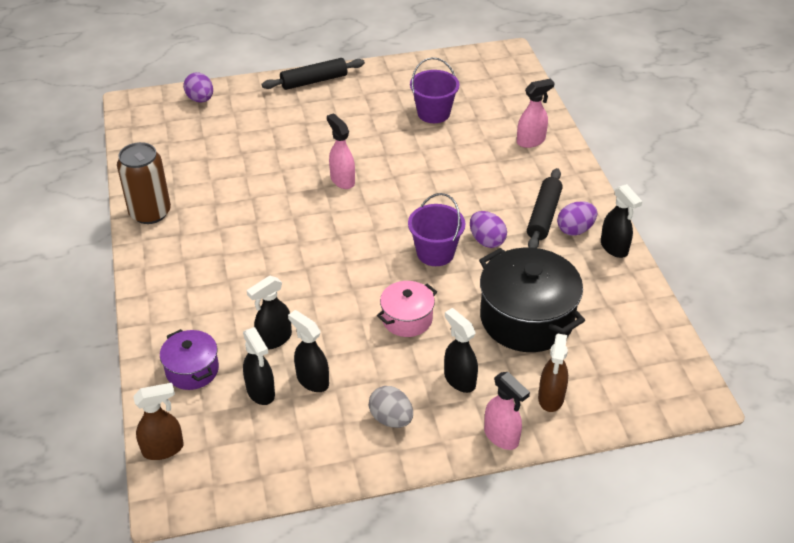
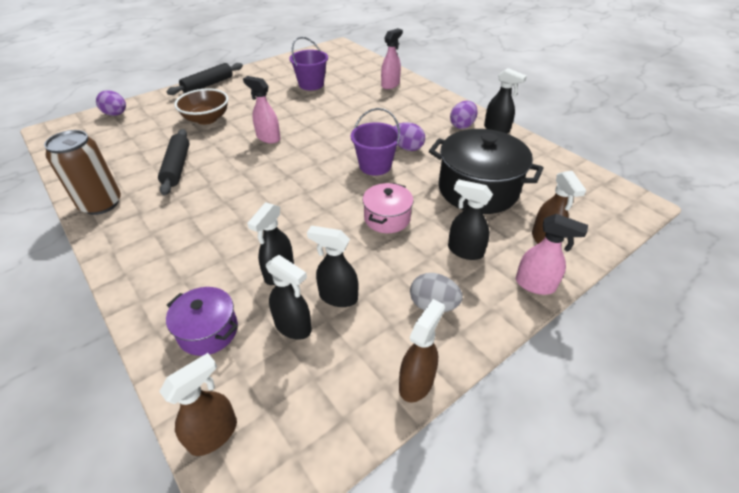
camera: 25 degrees left, 0 degrees up
black rolling pin [527,168,563,248] -> black rolling pin moved to [158,129,190,195]
none -> brown bowl [174,88,229,125]
none -> brown spray bottle [399,299,445,403]

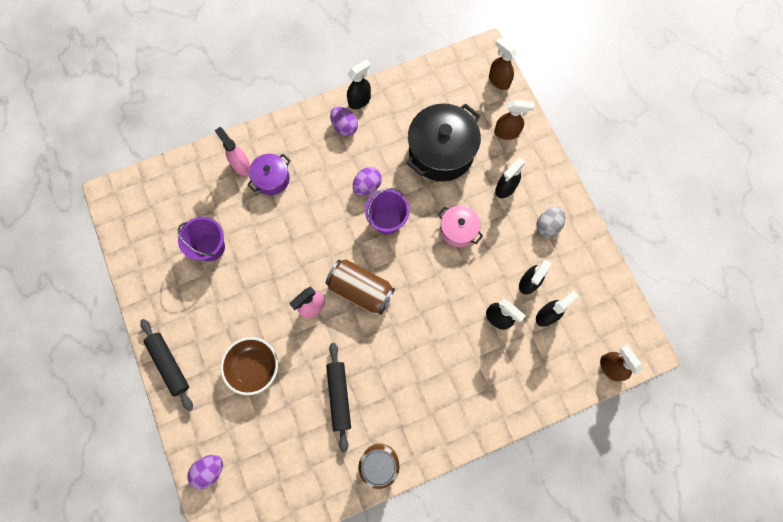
camera: 75 degrees left, 30 degrees up
black rolling pin [158,129,190,195] -> black rolling pin turned 75 degrees clockwise [326,343,351,452]
purple pot [166,287,238,356] -> purple pot moved to [247,154,290,195]
brown spray bottle [399,299,445,403] -> brown spray bottle moved to [489,37,517,90]
pink spray bottle [516,214,588,295] -> none
none -> brown can [326,259,395,315]

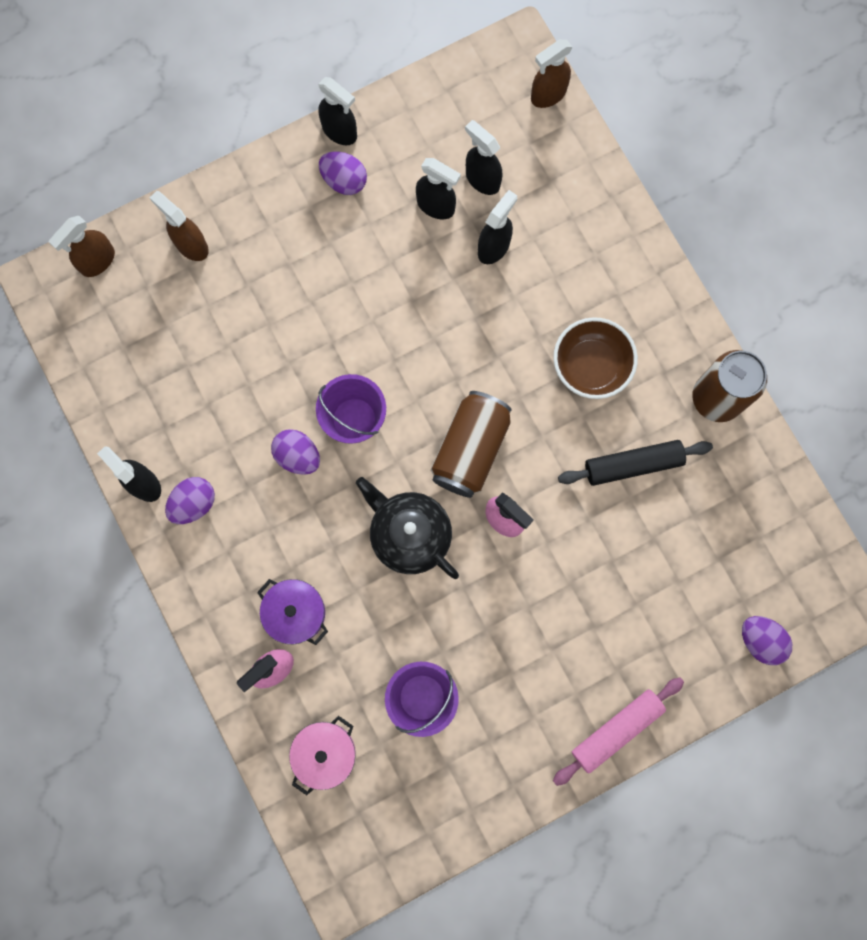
camera: 95 degrees left, 5 degrees up
black rolling pin [140,319,193,411] -> pink rolling pin [553,677,684,786]
brown bowl [220,337,278,395] -> brown bowl moved to [553,317,638,399]
black pot [406,103,481,181] -> none
pink pot [438,205,483,247] -> pink pot moved to [289,716,356,795]
brown spray bottle [494,100,534,140] -> brown spray bottle turned 45 degrees counterclockwise [150,191,209,261]
black spray bottle [495,158,526,198] -> black spray bottle moved to [318,77,357,145]
grey egg [536,206,565,238] -> purple egg [319,152,367,195]
none -> black teapot [356,477,459,579]

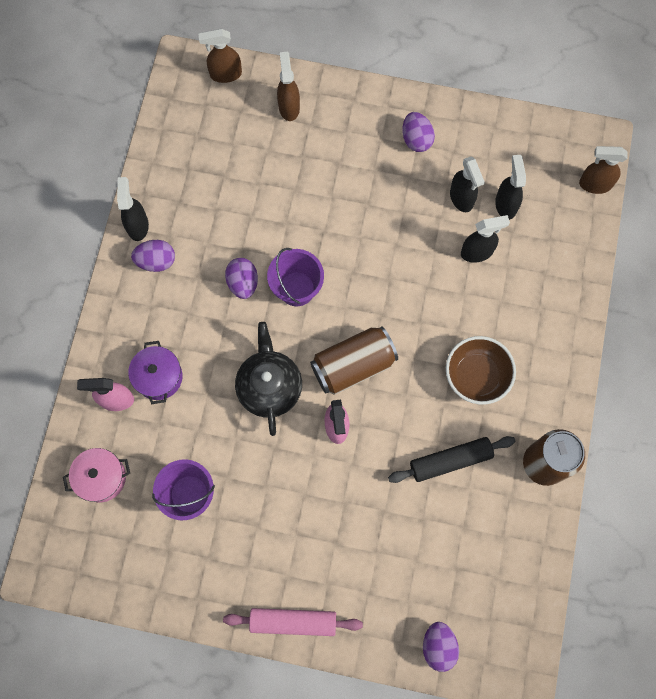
camera: 40 degrees right, 5 degrees down
black spray bottle [318,77,357,145] -> none
black rolling pin [558,440,713,486] -> black rolling pin turned 45 degrees counterclockwise [388,436,516,483]

